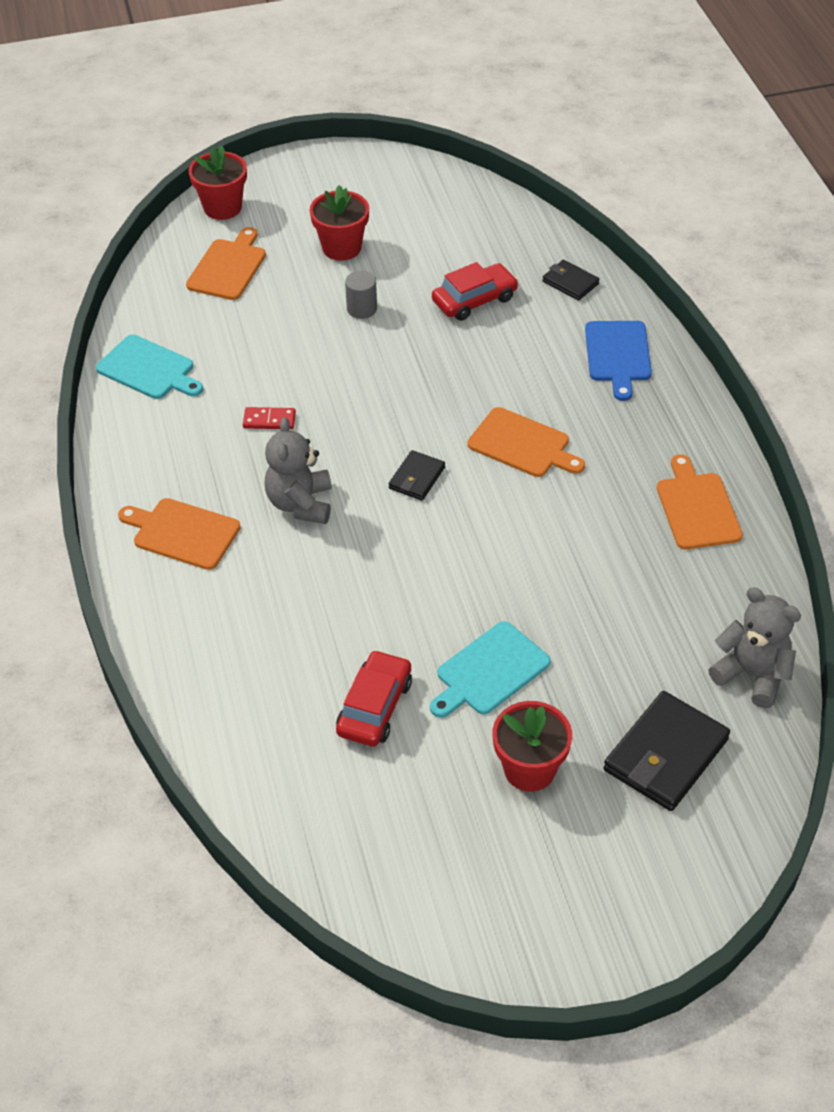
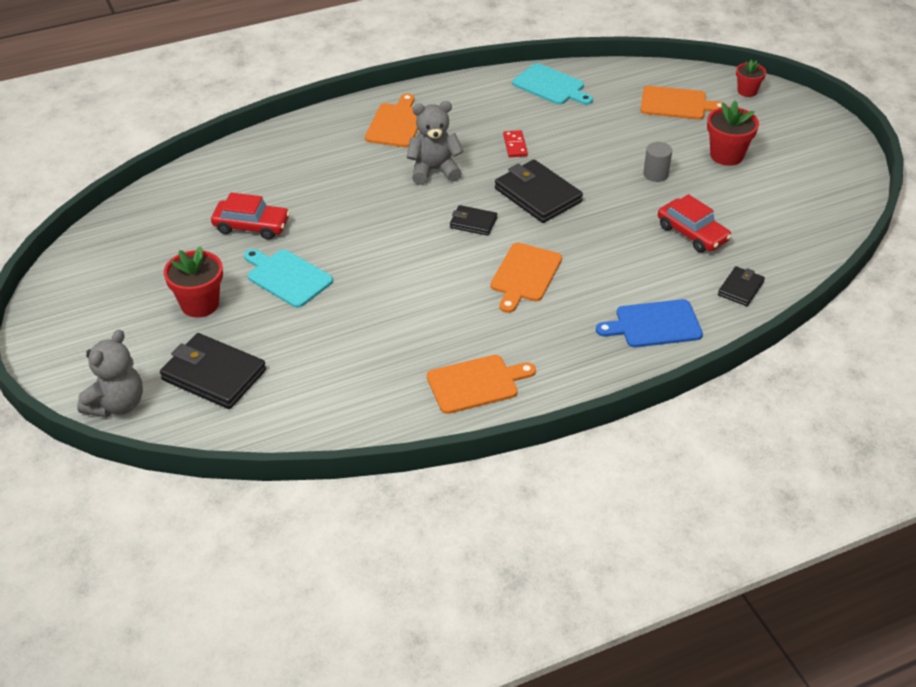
camera: 80 degrees right, 5 degrees down
turquoise cutting board [96,335,203,399] -> turquoise cutting board turned 75 degrees counterclockwise [512,63,593,105]
red flower pot [189,146,247,220] -> red flower pot [736,60,766,97], size x0.62
grey teddy bear [708,587,801,708] -> grey teddy bear moved to [77,330,143,417]
none -> black wallet [495,159,583,223]

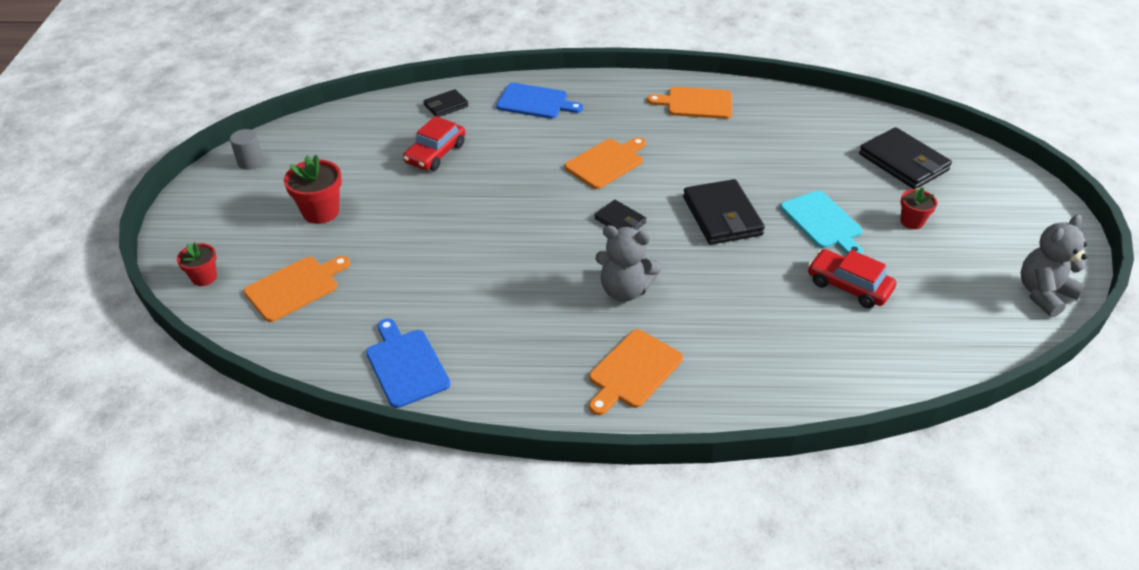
camera: 155 degrees left, 0 degrees up
grey teddy bear [77,330,143,417] -> grey teddy bear moved to [1021,214,1088,317]
red flower pot [164,246,223,318] -> red flower pot [900,187,937,229], size x0.62
black wallet [495,159,583,223] -> black wallet moved to [683,179,765,245]
red domino [503,130,528,157] -> none
turquoise cutting board [512,63,593,105] -> blue cutting board [366,318,450,408]
orange cutting board [640,86,727,120] -> orange cutting board turned 105 degrees clockwise [244,256,350,322]
grey cylinder [643,142,672,182] -> grey cylinder moved to [230,129,264,170]
red car [658,194,732,253] -> red car turned 135 degrees counterclockwise [403,116,465,171]

